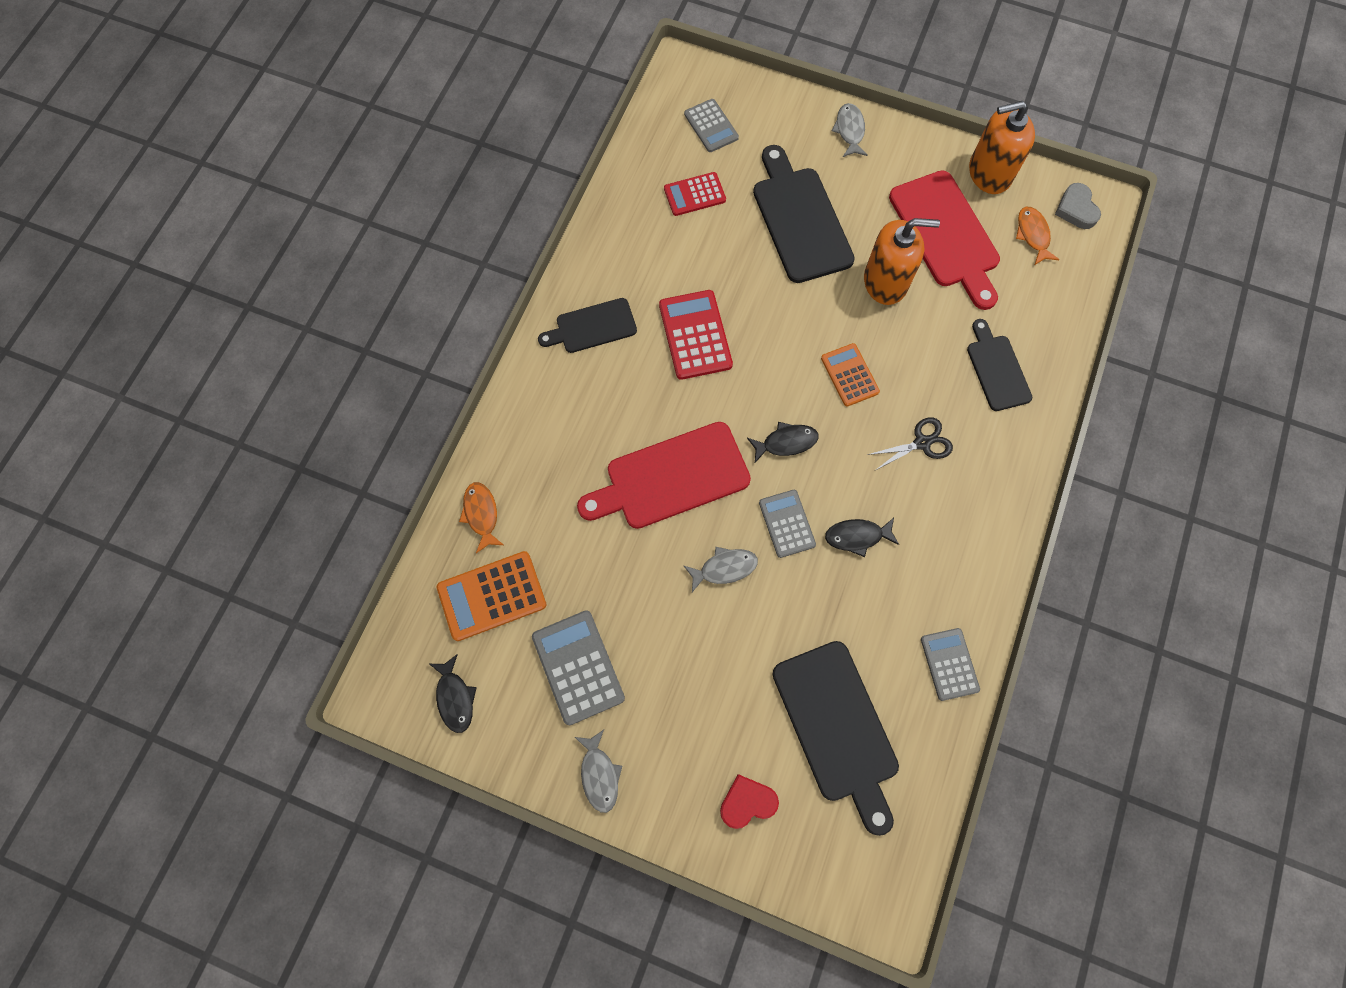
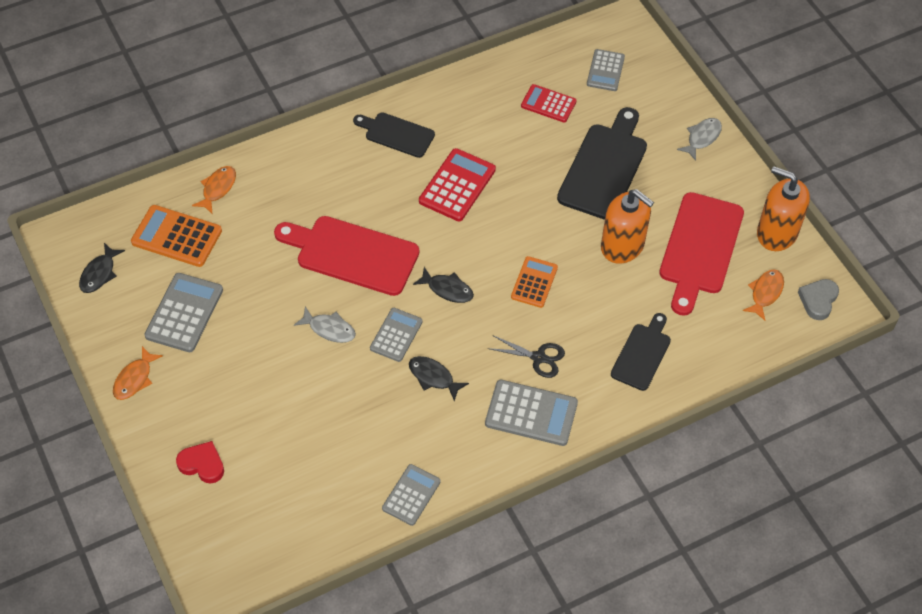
camera: 40 degrees right, 15 degrees down
grey fish [575,730,622,813] -> orange fish [113,346,163,400]
black cutting board [773,641,899,836] -> none
none -> grey calculator [485,380,578,446]

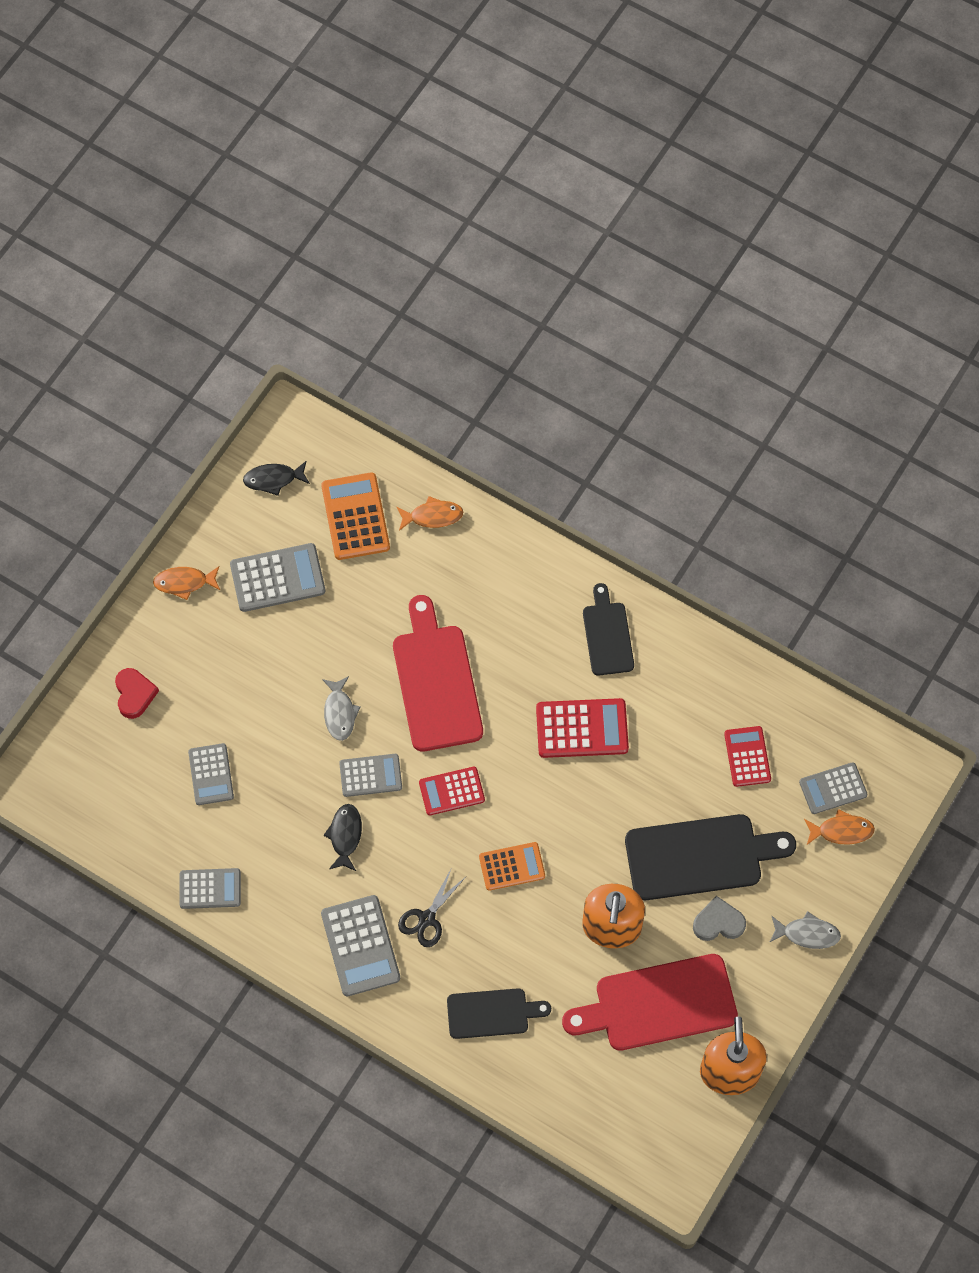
camera: 60 degrees right, 10 degrees up
black fish [413,267,474,303] -> red calculator [419,767,485,815]
black scissors [487,335,565,378] -> black scissors turned 45 degrees clockwise [398,869,466,947]
orange fish [743,269,784,320] -> orange fish moved to [804,809,875,845]
grey heart [798,279,839,320] -> grey heart moved to [693,896,746,941]
none -> grey calculator [188,743,234,805]

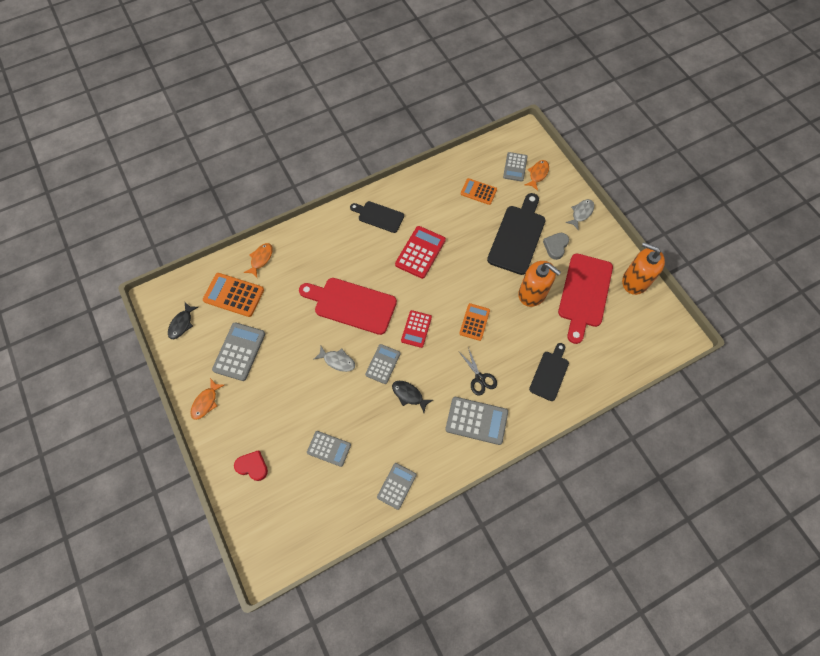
camera: 60 degrees left, 0 degrees up
red calculator [724,726,771,787] -> orange calculator [461,178,497,205]

